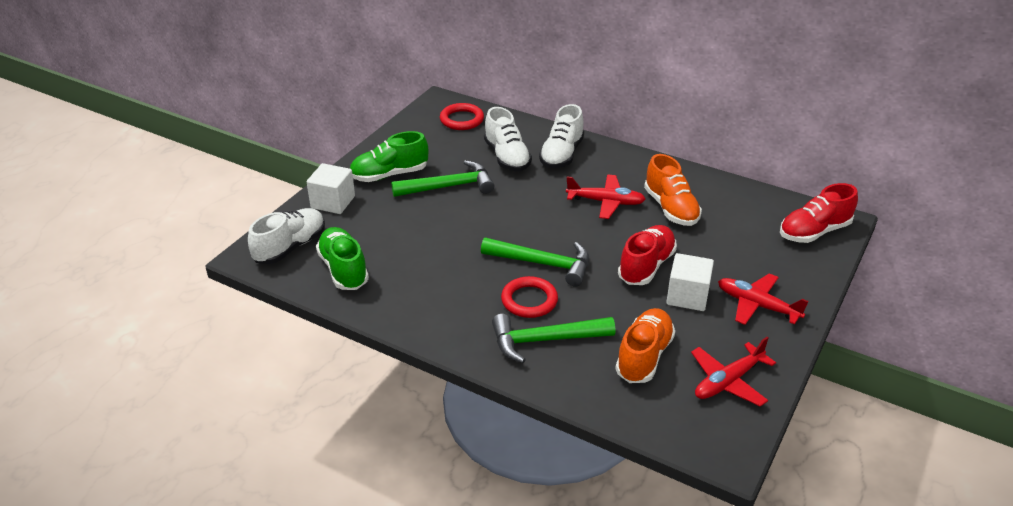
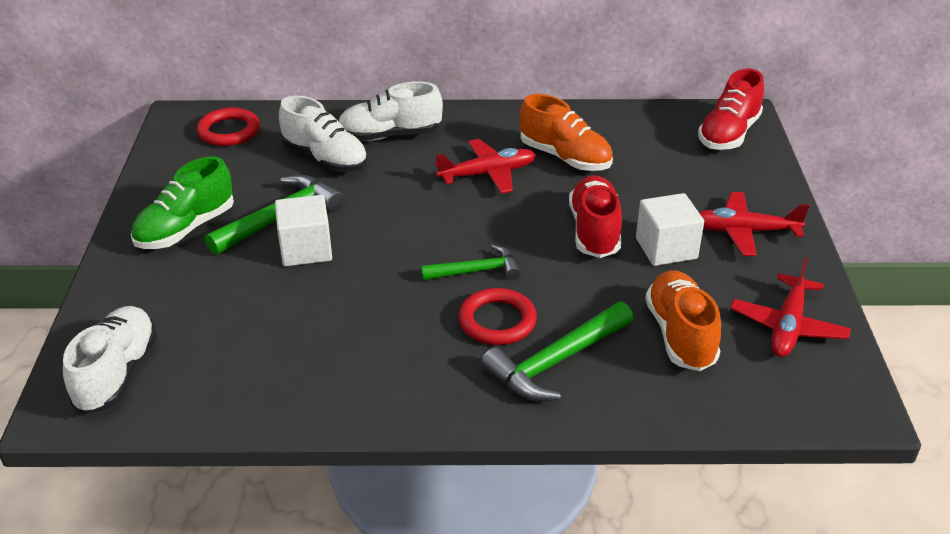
camera: 30 degrees left, 0 degrees up
white cube [307,163,355,214] -> white cube moved to [275,195,332,266]
green shoe [316,227,369,290] -> none
green hammer [481,237,589,287] -> green hammer [421,244,521,280], size x0.64
white shoe [539,104,584,168] -> white shoe turned 90 degrees clockwise [339,81,443,141]

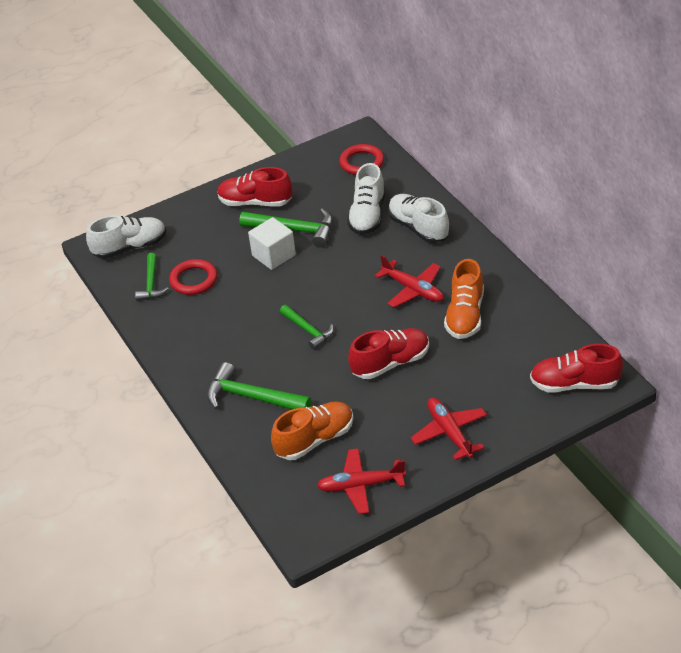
camera: 65 degrees right, 5 degrees up
green shoe [131,156,234,249] -> red shoe [217,167,292,207]
red ring [458,288,537,345] -> red ring moved to [169,259,217,295]
white cube [636,193,704,266] -> none
none -> green hammer [135,253,169,301]

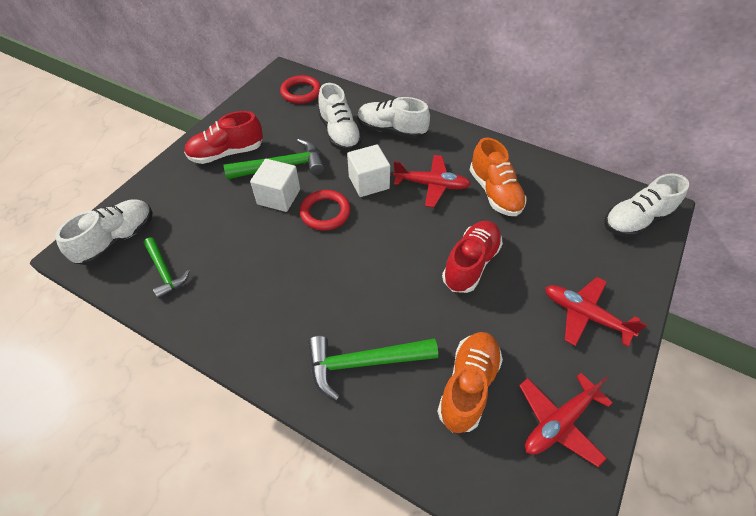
camera: 35 degrees left, 10 degrees up
red ring [169,259,217,295] -> red ring moved to [300,190,351,230]
green hammer [280,305,334,350] -> none
red shoe [530,344,623,392] -> white shoe [604,174,689,238]
none -> white cube [347,144,390,197]

